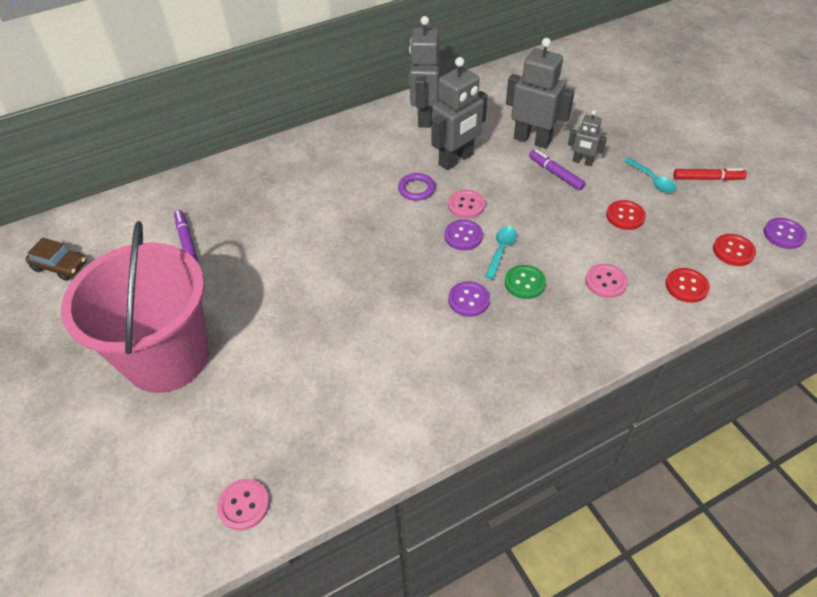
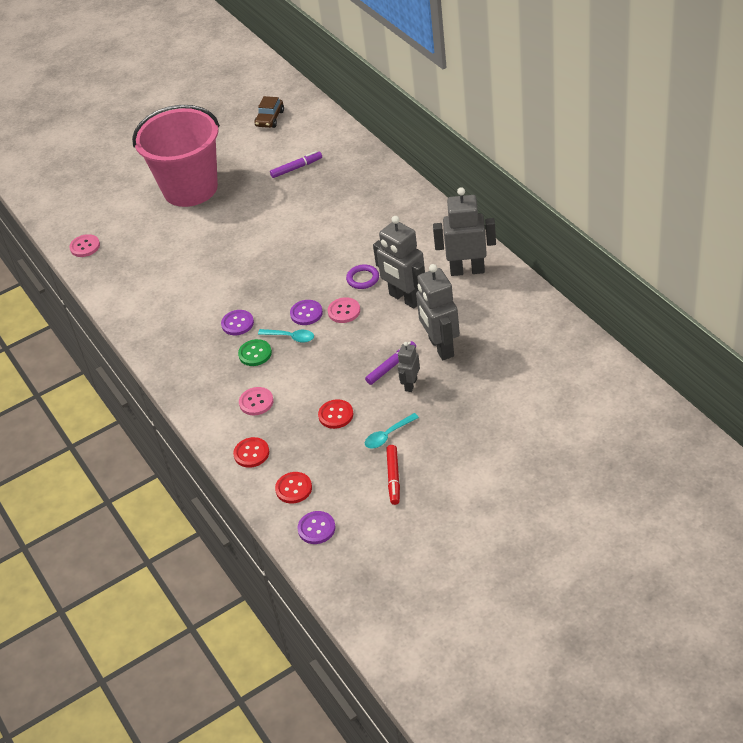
camera: 90 degrees right, 5 degrees down
grey robot [506,38,575,149] -> grey robot turned 135 degrees clockwise [416,264,460,360]

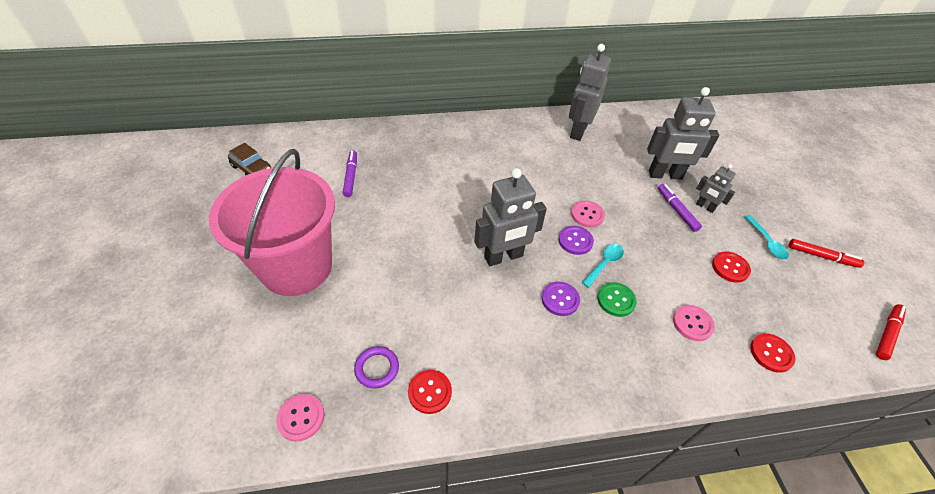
camera: 75 degrees left, 5 degrees up
red button [275,472,312,503] -> red button moved to [408,370,452,414]
purple button [297,511,335,544] -> red marker [876,304,906,360]
purple ring [346,265,379,289] -> purple ring moved to [354,346,399,388]
grey robot [373,216,425,309] -> grey robot moved to [475,168,547,266]

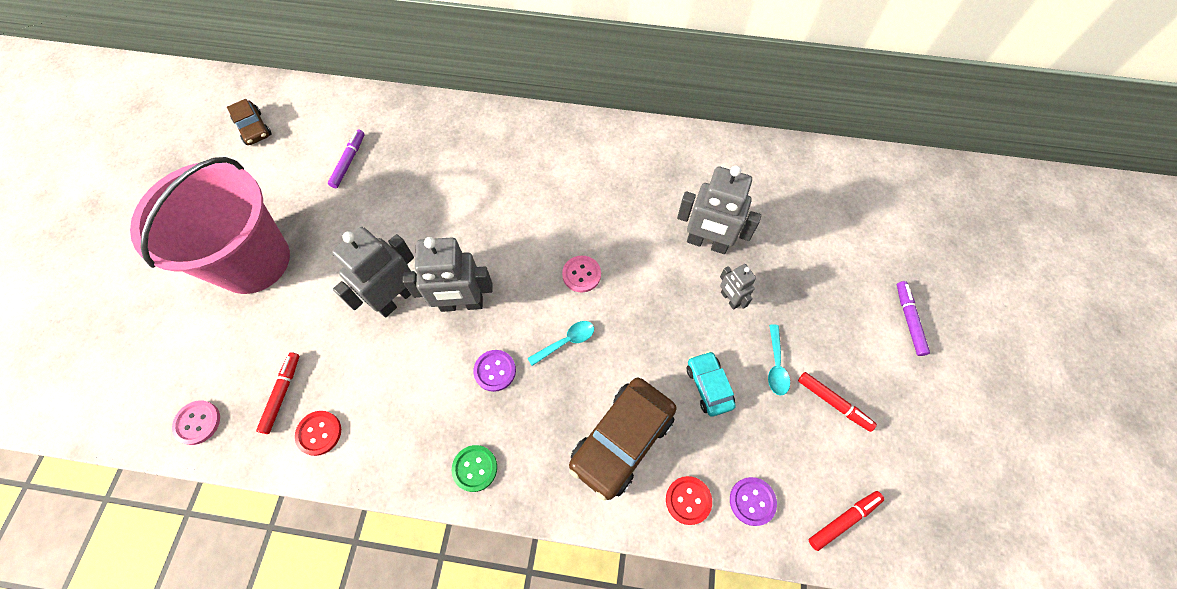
camera: 20 degrees right, 15 degrees up
purple ring [354,346,399,388] -> red marker [256,352,300,434]
purple button [558,226,594,255] -> purple button moved to [730,477,777,526]
grey robot [569,44,611,141] -> grey robot moved to [332,227,414,317]
green button [597,282,637,317] -> green button moved to [451,445,497,492]
purple marker [658,184,702,232] -> purple marker moved to [897,281,930,356]
pink button [673,305,715,341] -> brown car [569,378,677,501]
red button [712,252,751,283] -> turquoise car [687,351,736,416]

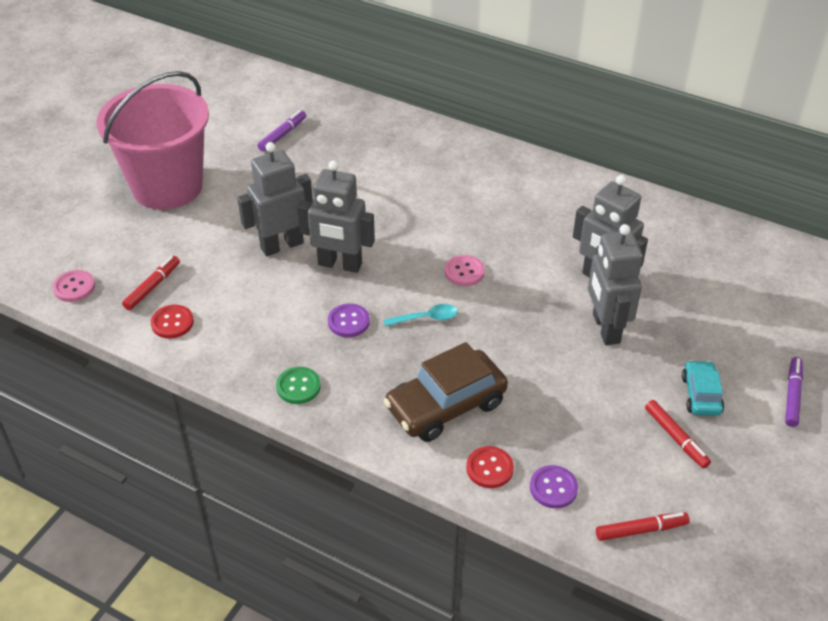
camera: 20 degrees right, 20 degrees down
brown car [227,99,271,145] -> none
turquoise car [687,351,736,416] -> turquoise car moved to [682,360,724,416]
grey robot [720,264,756,310] -> grey robot [588,224,643,345], size x1.87
turquoise spoon [768,325,790,396] -> none

